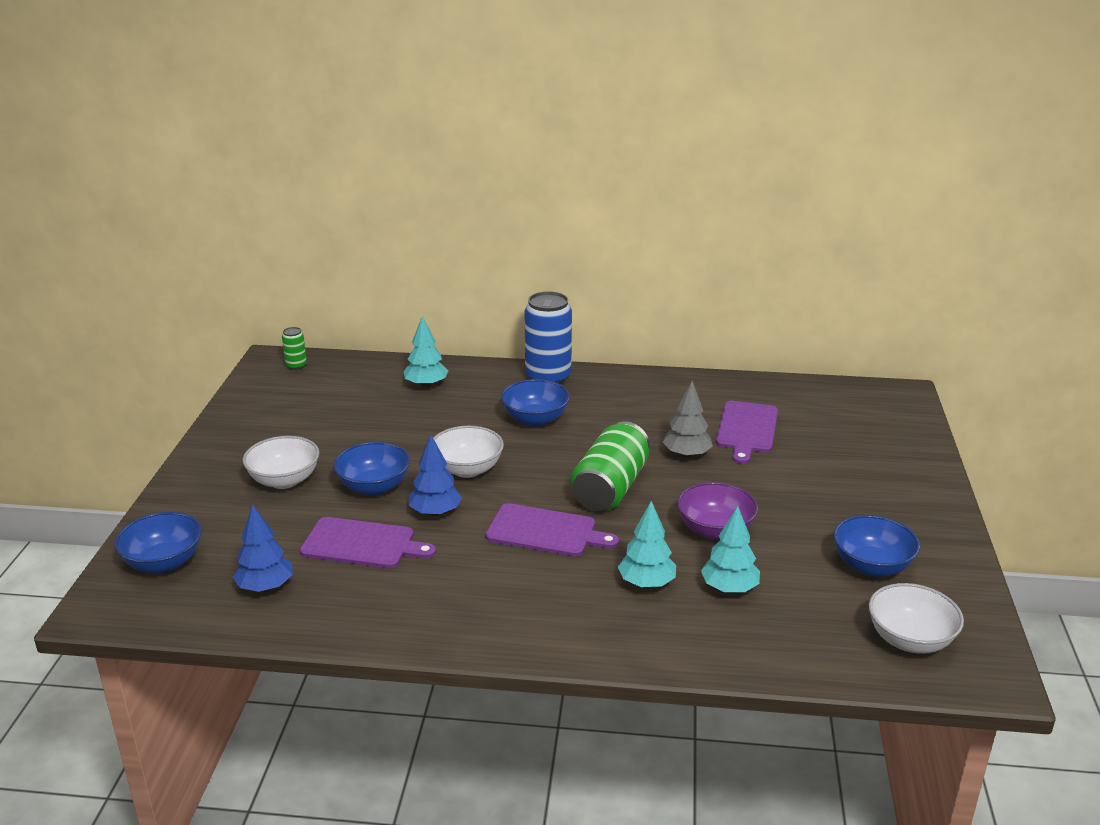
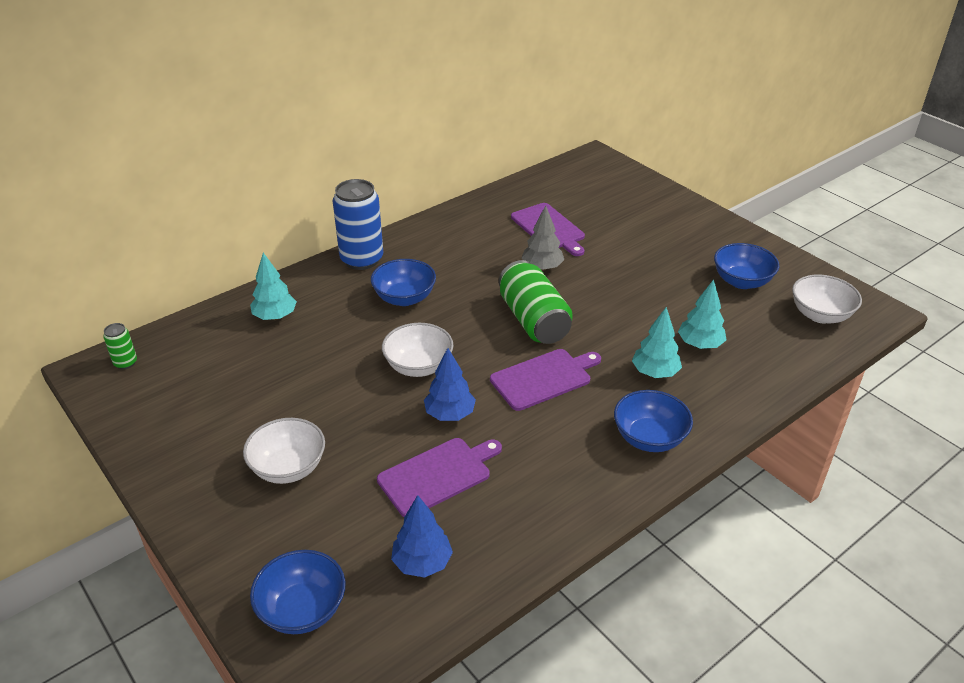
camera: 45 degrees left, 10 degrees up
blue bowl [333,442,410,496] -> blue bowl moved to [614,390,693,452]
purple bowl [677,482,758,540] -> none

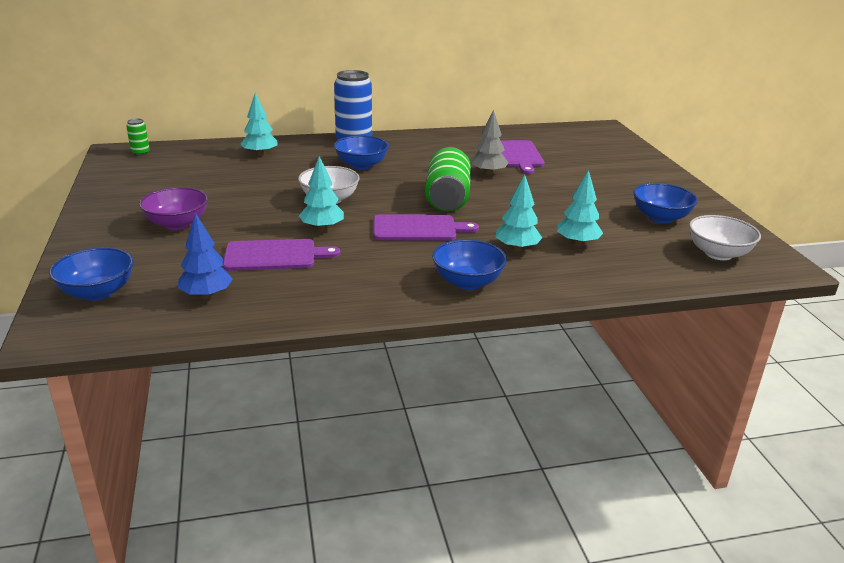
camera: 25 degrees right, 10 degrees down
white bowl [243,418,325,484] -> purple bowl [139,187,208,230]
blue tree [424,348,476,421] -> turquoise tree [299,156,344,231]

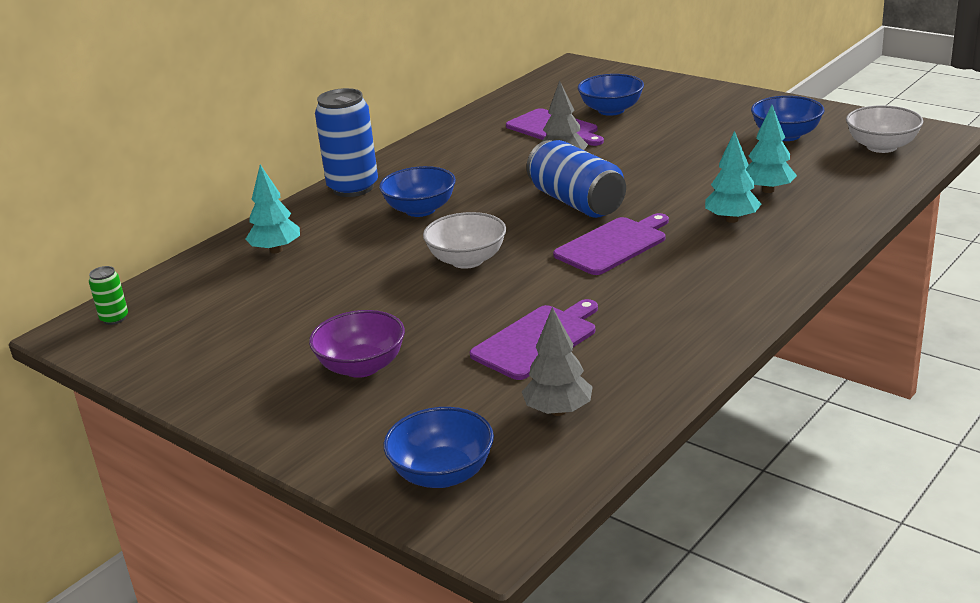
camera: 35 degrees left, 0 degrees up
blue tree [178,213,233,299] -> grey tree [522,307,592,416]
turquoise tree [299,156,344,231] -> none
green can [425,147,471,211] -> blue can [526,140,626,218]
blue bowl [432,239,507,290] -> blue bowl moved to [578,74,644,116]

